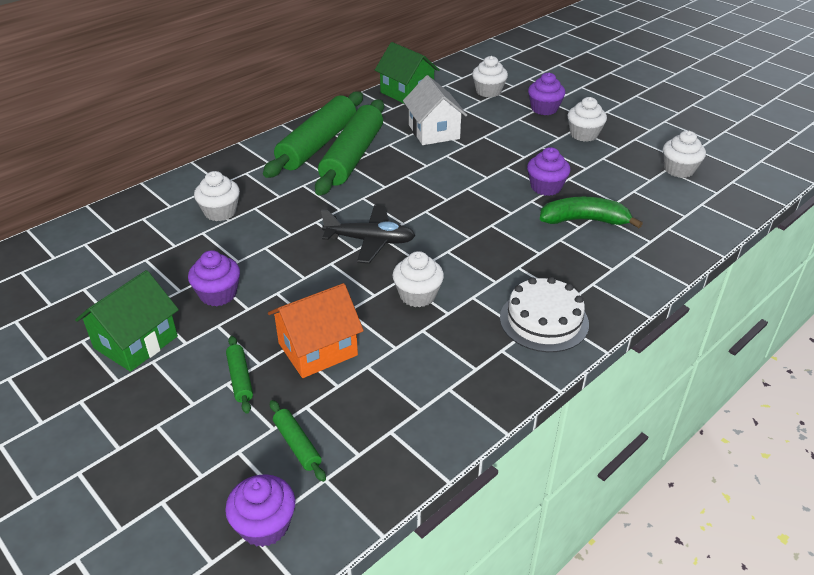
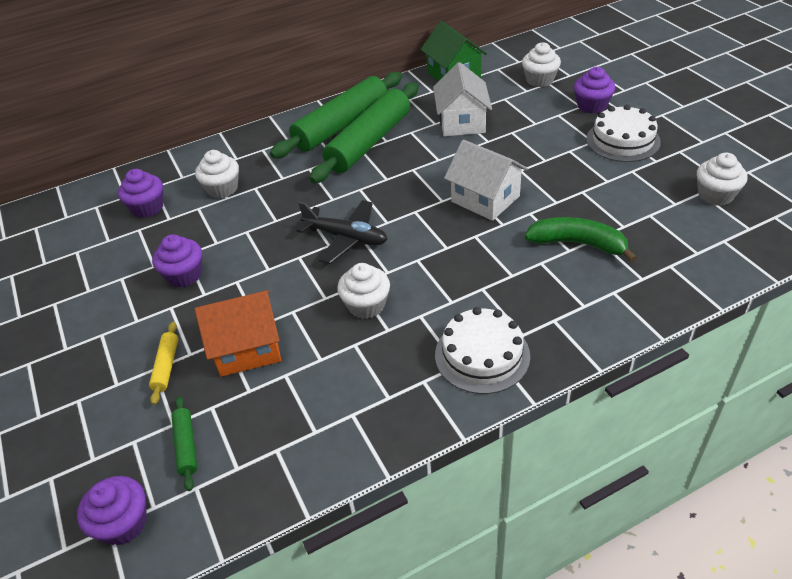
camera: 20 degrees right, 5 degrees up
green house [75,270,179,372] -> none
green rolling pin [226,336,253,414] -> yellow rolling pin [149,322,178,405]
purple cupcake [527,147,571,196] -> purple cupcake moved to [118,169,163,218]
white cupcake [567,97,607,142] -> white cake [586,105,661,162]
none -> white house [444,140,528,221]

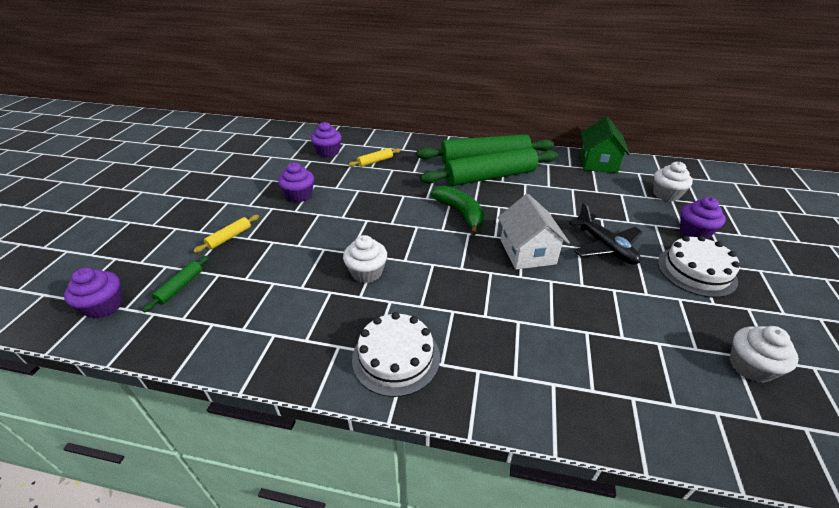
camera: 35 degrees right, 5 degrees down
white cupcake [195,150,239,198] -> yellow rolling pin [348,148,401,167]
orange house [195,290,281,377] -> none
black plane [296,200,387,264] -> black plane moved to [569,202,643,265]
white house [433,62,492,137] -> none
green banana [525,217,637,263] -> green banana moved to [430,186,485,235]

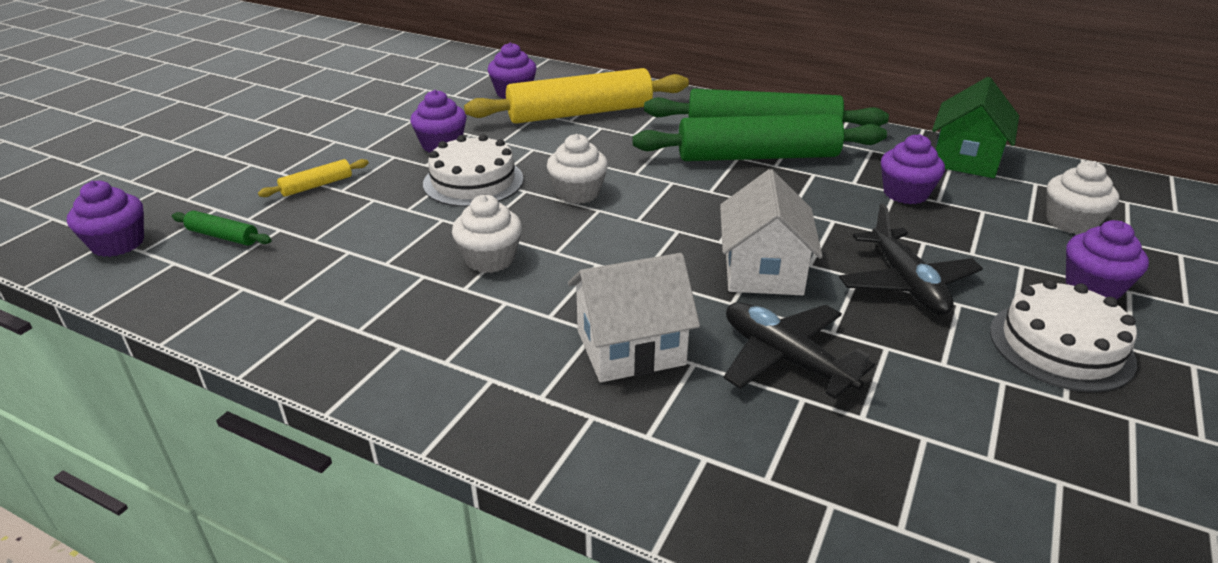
camera: 15 degrees right, 5 degrees down
green rolling pin [142,255,209,312] -> green rolling pin turned 75 degrees clockwise [172,211,272,246]
yellow rolling pin [348,148,401,167] -> yellow rolling pin [464,68,689,124], size x2.40
white cake [352,312,440,397] -> white cake moved to [423,134,523,207]
green banana [430,186,485,235] -> none
white cupcake [730,326,799,383] -> white cupcake moved to [547,134,608,204]
none -> white house [568,253,700,382]
none -> black plane [724,302,875,399]
none -> purple cupcake [881,134,945,204]

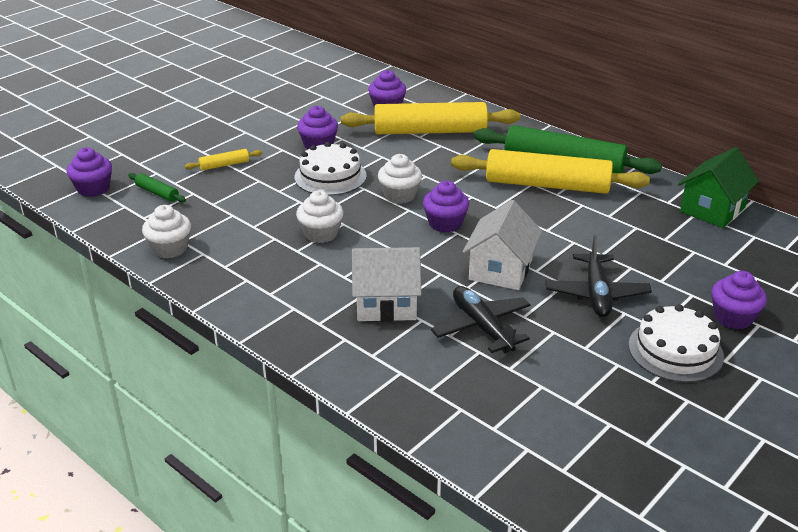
camera: 15 degrees right, 0 degrees up
green rolling pin [632,114,887,161] -> yellow rolling pin [451,149,650,194]
purple cupcake [881,134,945,204] -> purple cupcake moved to [423,181,469,233]
white cupcake [1047,161,1119,234] -> white cupcake moved to [142,205,191,258]

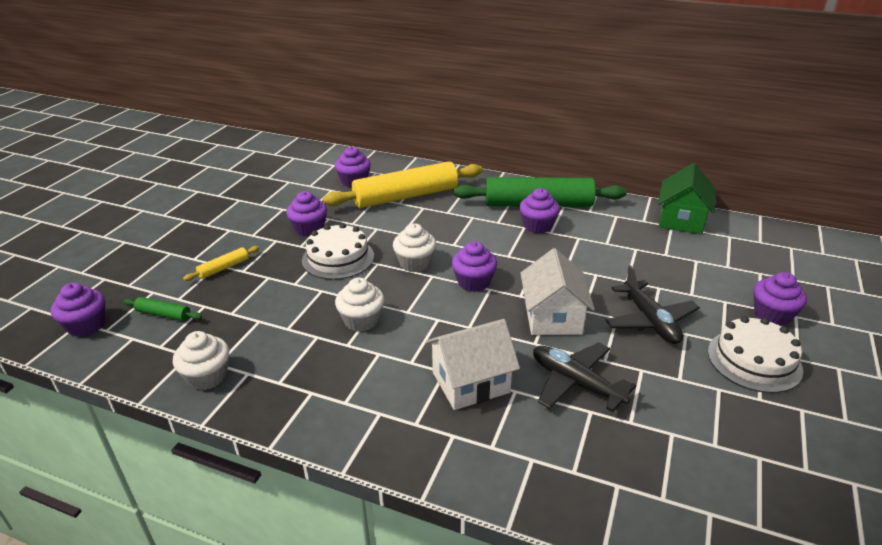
camera: 20 degrees left, 0 degrees up
yellow rolling pin [451,149,650,194] -> purple cupcake [519,188,560,234]

